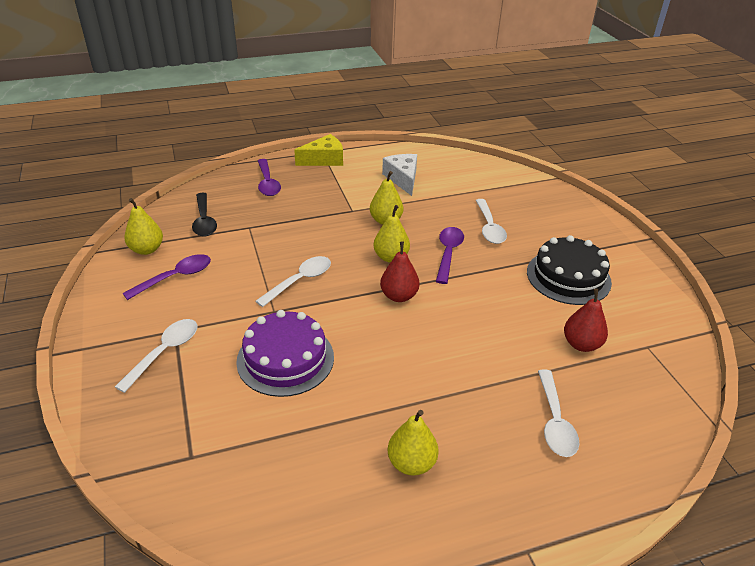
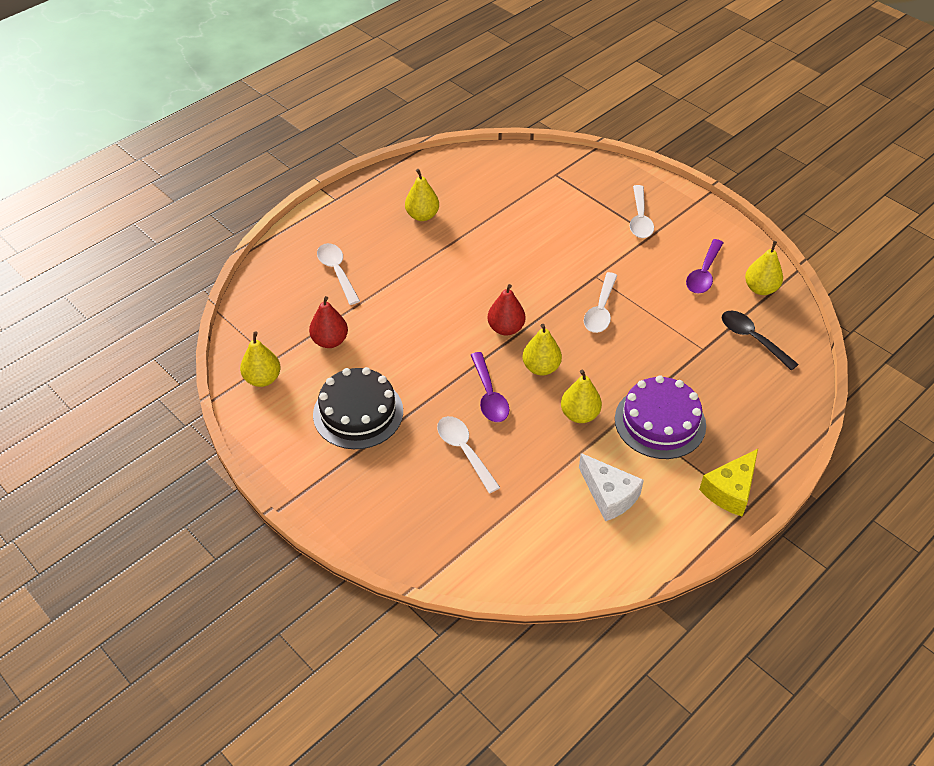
camera: 155 degrees right, 10 degrees up
purple cake [236,310,334,397] -> purple cake moved to [615,375,706,459]
purple spoon [258,159,281,196] -> none
none -> yellow pear [240,332,281,387]

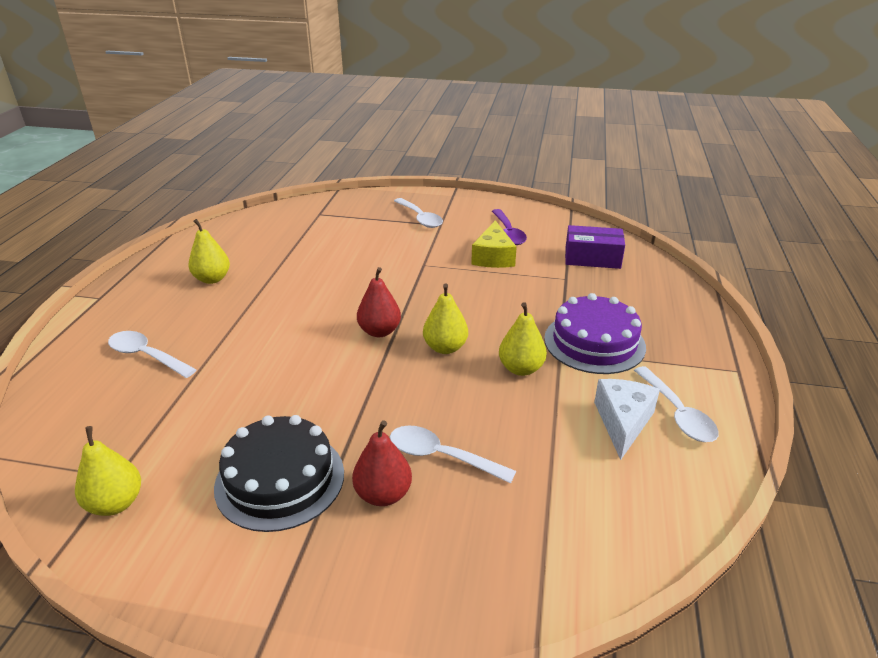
camera: 35 degrees left, 15 degrees down
red pear [309,296,348,348] -> red pear moved to [352,420,412,506]
purple spoon [471,352,509,422] -> none
white cheese [579,453,644,521] -> white cheese turned 90 degrees counterclockwise [594,379,660,460]
white spoon [584,272,618,333] -> white spoon moved to [634,366,719,442]
yellow cheese [699,449,758,516] -> yellow cheese moved to [471,220,517,268]
black spoon [722,311,799,371] -> purple box [565,225,625,269]
yellow pear [745,241,783,295] -> none

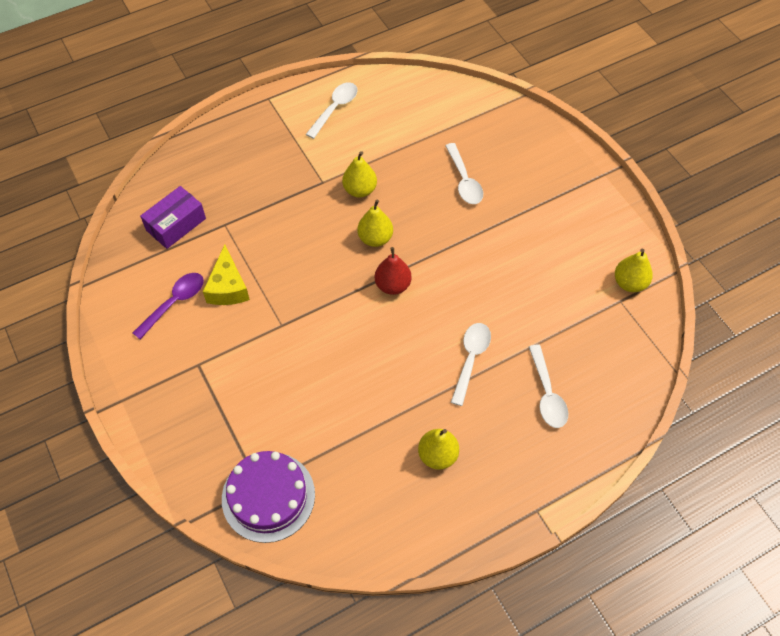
camera: 130 degrees left, 25 degrees up
black cake [214,415,344,532] -> none
red pear [352,420,412,506] -> none
white spoon [394,198,443,228] -> white spoon moved to [451,323,491,406]
yellow cheese [471,220,517,268] -> yellow cheese turned 120 degrees clockwise [203,244,250,305]
purple cake [544,293,646,374] -> purple cake moved to [222,451,315,543]
purple box [565,225,625,269] -> purple box turned 75 degrees clockwise [140,186,206,249]
white cheese [594,379,660,460] -> none

